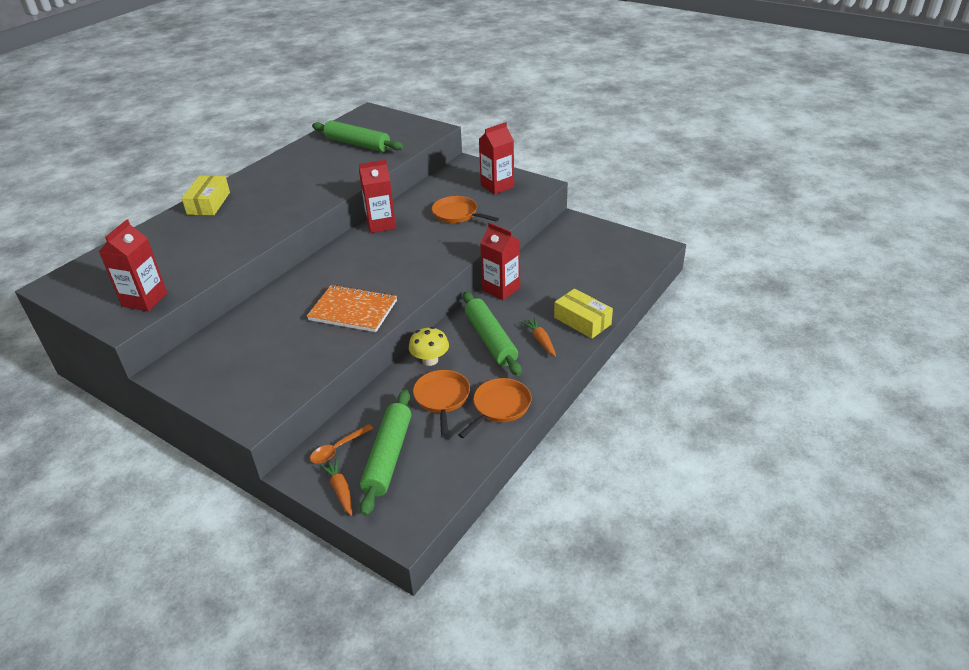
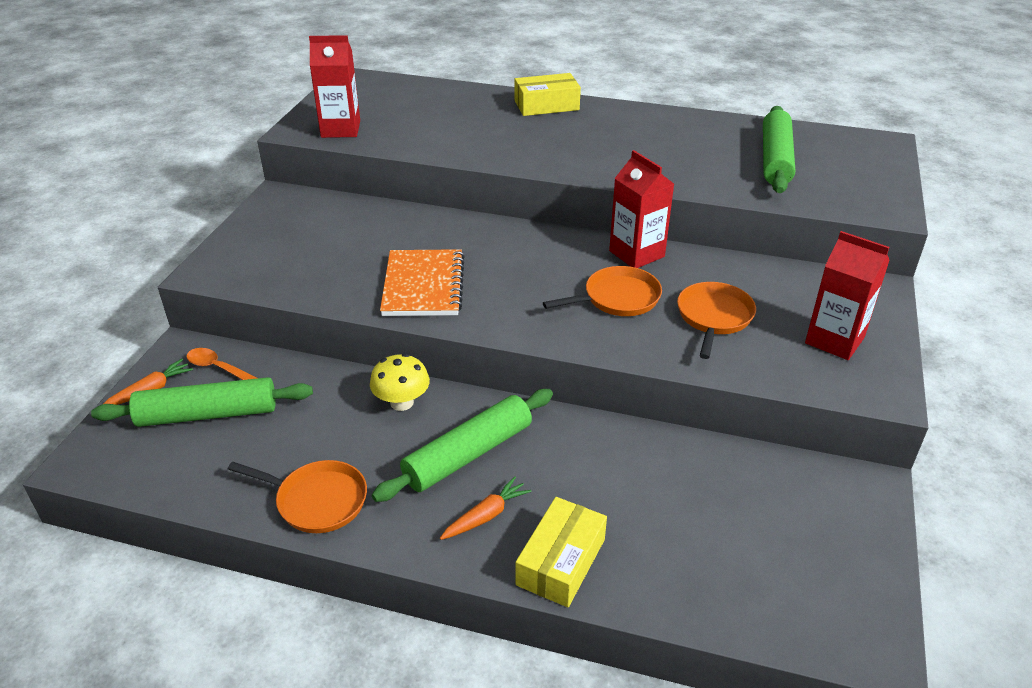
camera: 70 degrees right, 0 degrees up
orange pan [413,370,470,437] -> orange pan moved to [543,266,662,316]
red carton [480,222,520,300] -> none

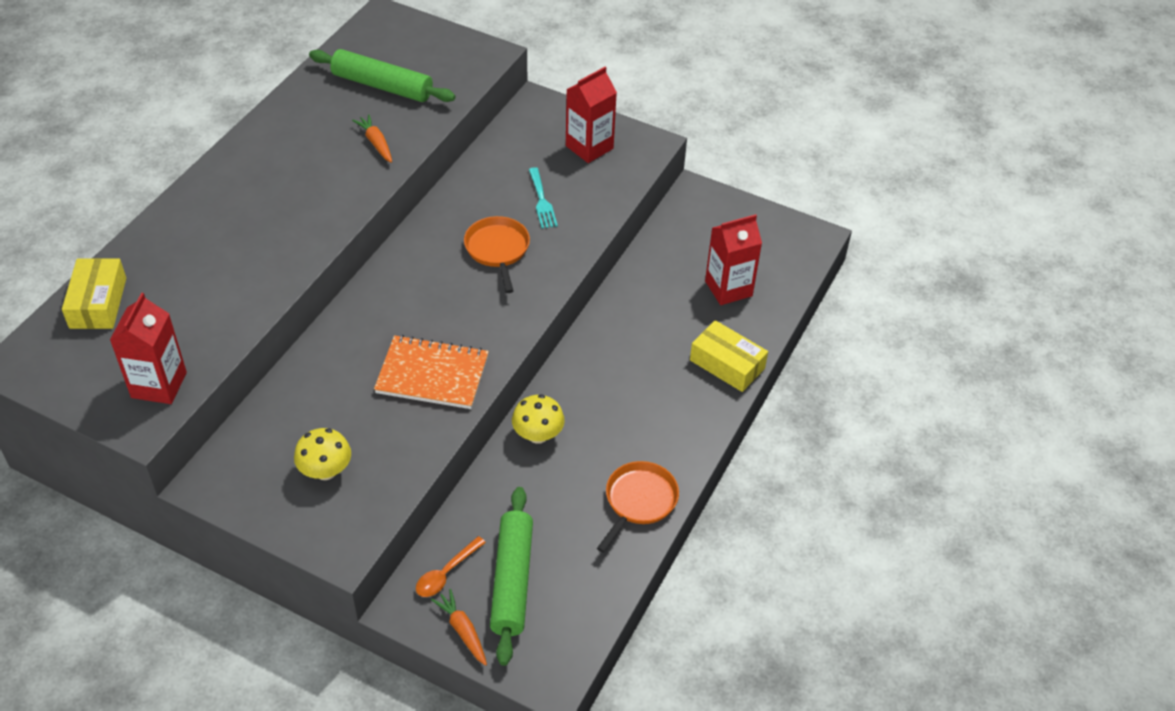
camera: 80 degrees left, 10 degrees up
green rolling pin [372,389,553,502] -> none
orange carrot [440,476,532,540] -> orange carrot moved to [352,114,392,163]
yellow box [515,73,581,116] -> yellow box moved to [62,258,126,329]
red carton [609,150,674,268] -> red carton moved to [705,214,762,305]
orange pan [677,282,756,359] -> turquoise fork [529,167,558,228]
none -> yellow mushroom [294,428,351,480]

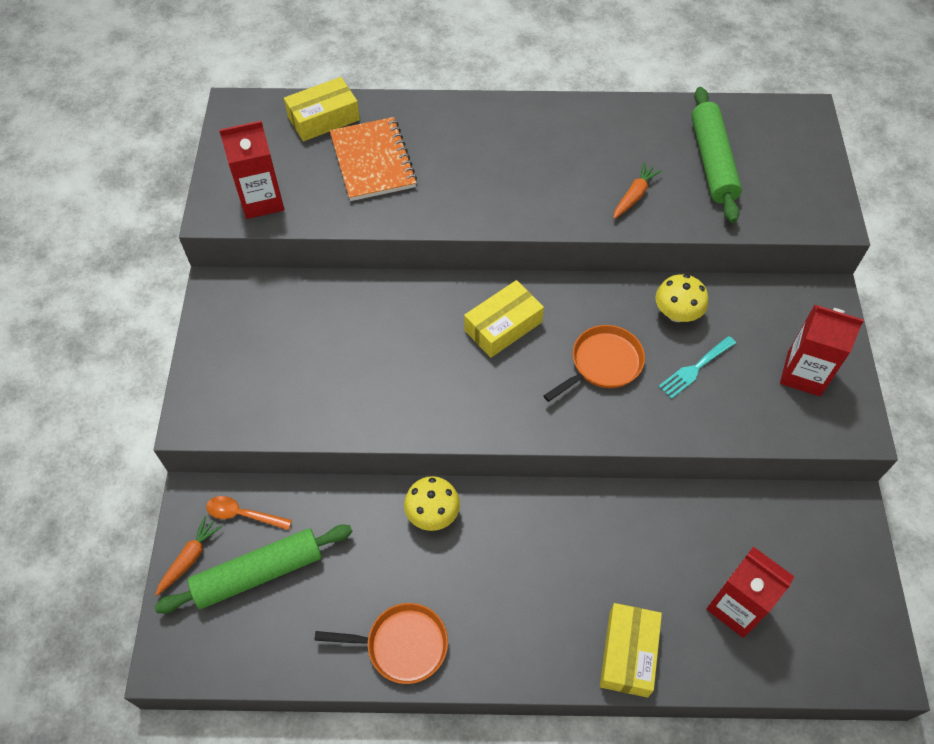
camera: 65 degrees right, 10 degrees up
yellow mushroom [294,428,351,480] -> yellow mushroom moved to [655,274,708,322]
orange notebook [374,335,489,409] -> orange notebook moved to [330,117,417,201]
none -> yellow box [464,280,544,358]

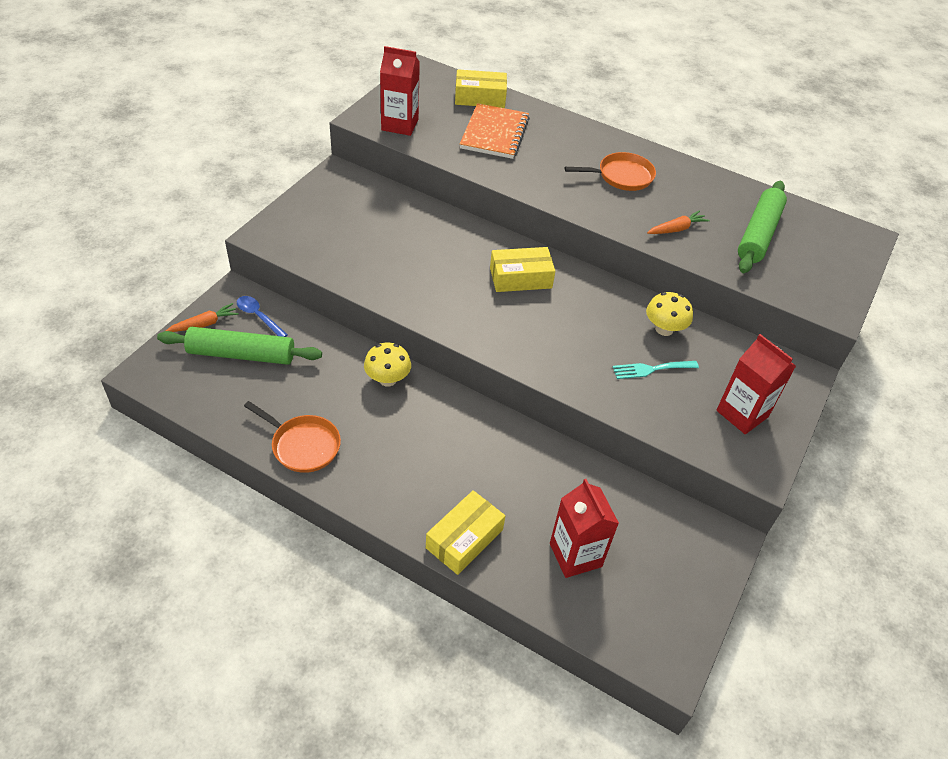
camera: 25 degrees right, 10 degrees down
orange spoon [206,496,292,530] -> blue spoon [237,296,288,337]
orange pan [543,325,645,402] -> orange pan moved to [565,152,656,191]

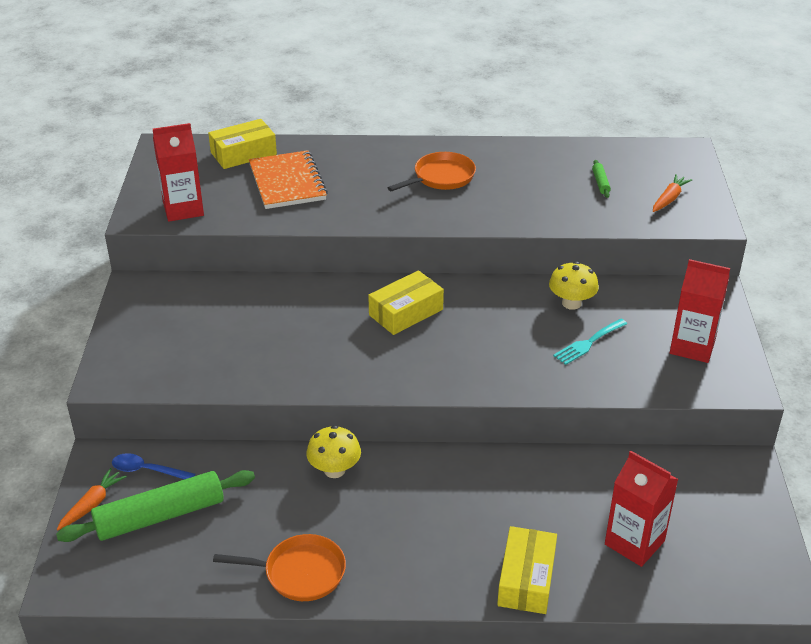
camera: 25 degrees left, 10 degrees down
orange carrot [647,210,710,234] -> orange carrot moved to [653,174,692,212]
green rolling pin [738,181,787,273] -> green rolling pin [592,160,611,198], size x0.41

